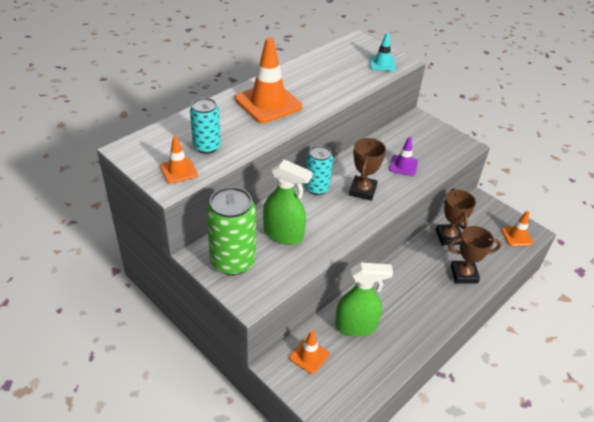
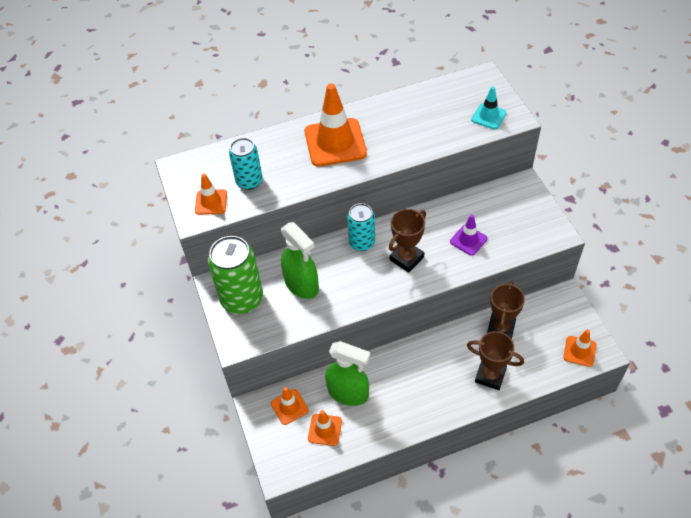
camera: 30 degrees right, 10 degrees up
none -> orange traffic cone [308,410,342,446]

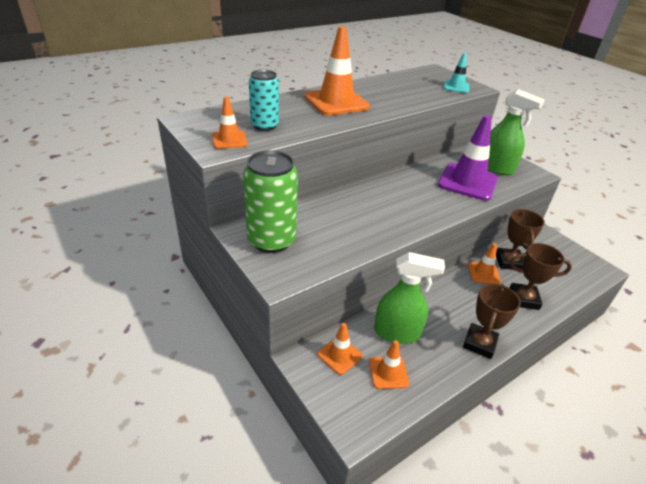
camera: 20 degrees left, 15 degrees down
green spray bottle [281,222,319,299] -> green spray bottle moved to [488,89,545,175]
turquoise can [347,203,375,251] -> none
brown trophy [389,209,426,272] -> brown trophy moved to [463,283,521,359]
purple traffic cone [450,214,487,256] -> purple traffic cone [438,115,498,201], size x1.92
orange traffic cone [563,330,597,367] -> orange traffic cone moved to [468,243,501,284]

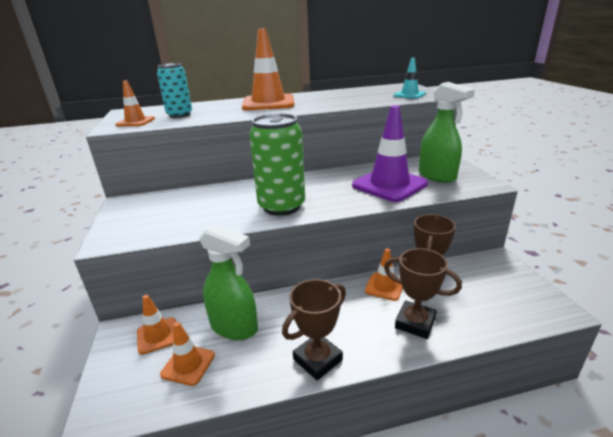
camera: 25 degrees right, 10 degrees down
green can [243,150,298,253] -> green can moved to [249,113,305,216]

